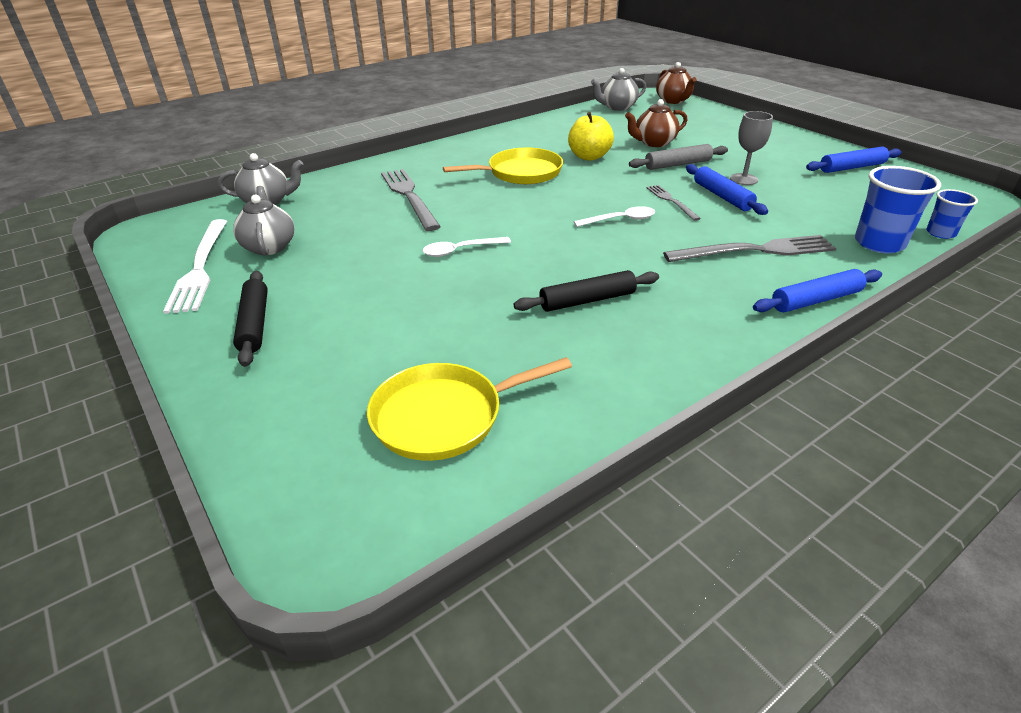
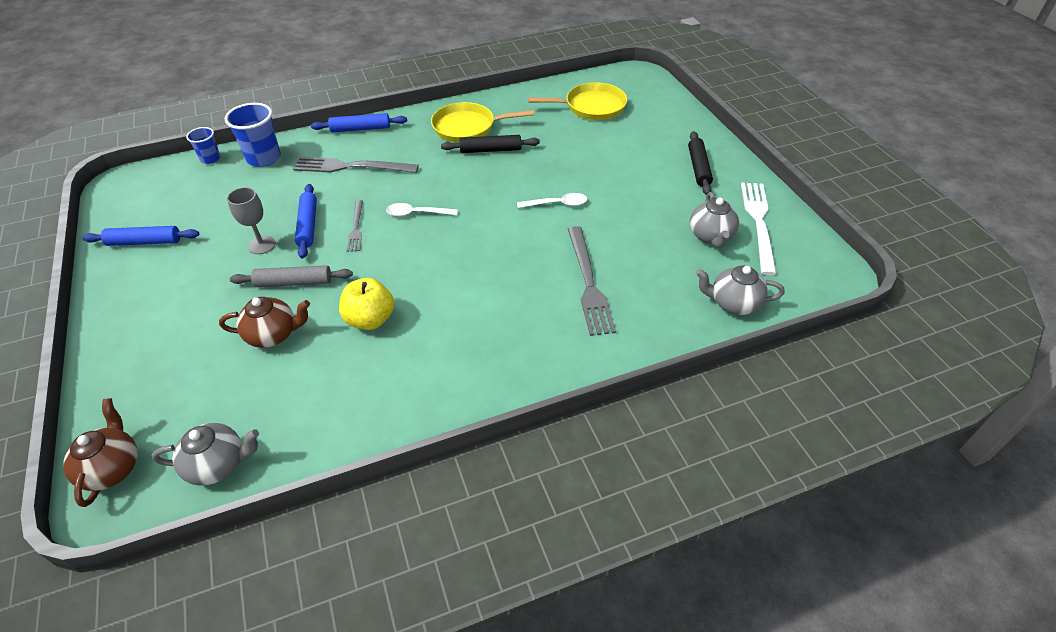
camera: 165 degrees left, 10 degrees up
yellow pan [443,147,563,184] -> yellow pan moved to [431,102,534,142]

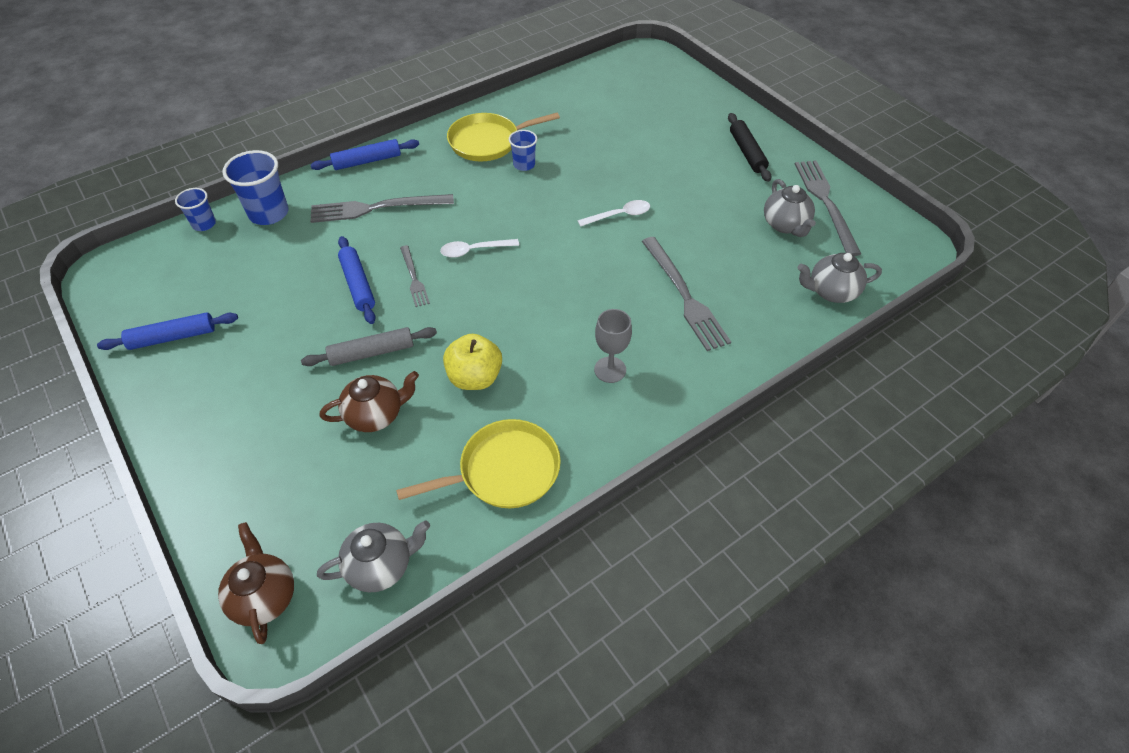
camera: 15 degrees left, 5 degrees up
grey goblet [227,187,276,254] -> grey goblet moved to [594,309,632,383]
black rolling pin [441,135,540,153] -> blue cup [509,130,538,171]
yellow pan [528,82,627,120] -> yellow pan moved to [396,419,561,508]
white fork [741,183,777,275] -> grey fork [795,161,861,256]

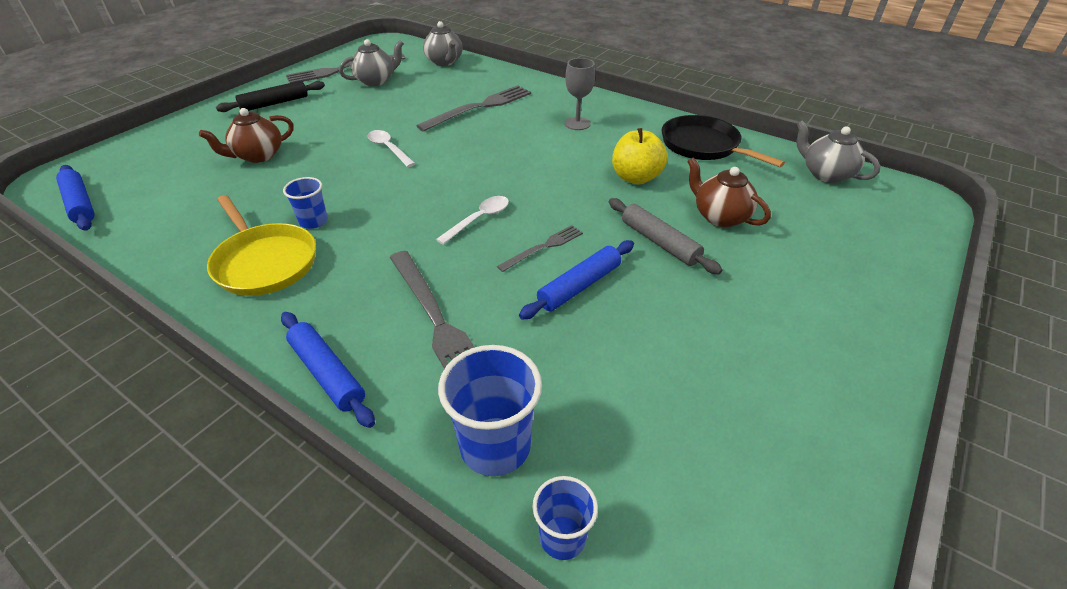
camera: 110 degrees left, 10 degrees down
blue rolling pin [97,312,238,350] -> blue rolling pin moved to [56,165,94,231]
brown teapot [218,522,294,644] -> brown teapot moved to [199,108,294,163]
yellow pan [396,419,561,508] -> black pan [661,115,785,167]
white spoon [440,239,519,258] -> white spoon turned 105 degrees counterclockwise [436,196,509,244]

